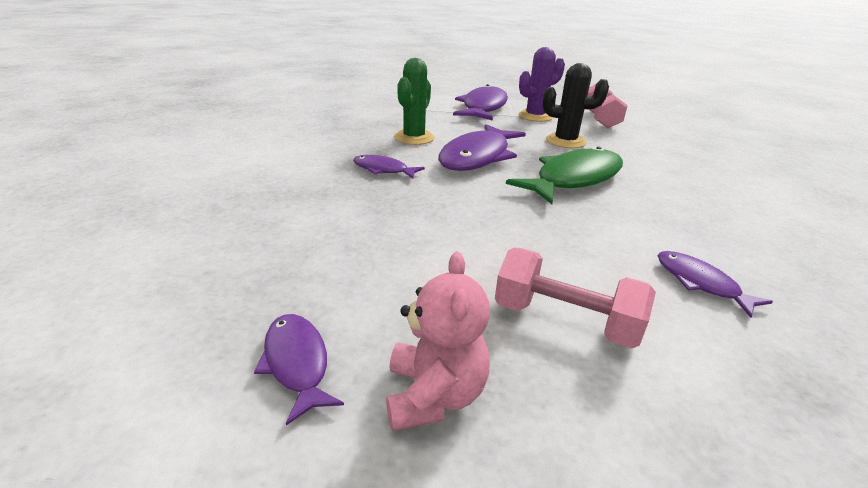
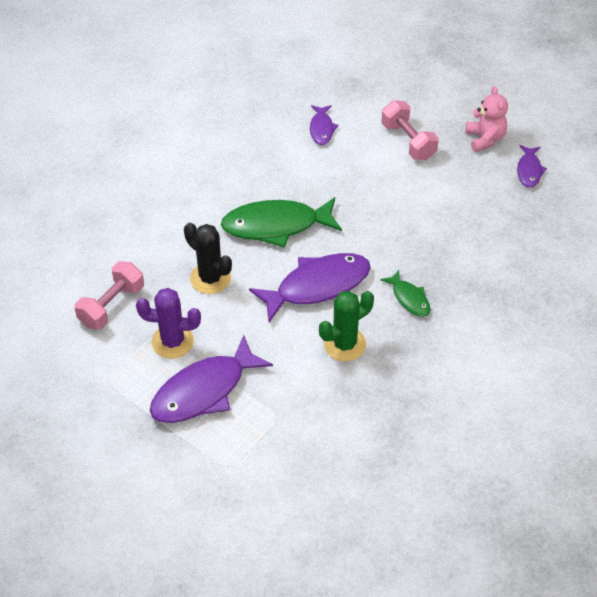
camera: 145 degrees left, 20 degrees up
purple fish [353,155,425,179] -> green fish [380,270,431,317]
pink teddy bear [386,252,490,431] -> pink teddy bear turned 135 degrees clockwise [466,86,508,152]

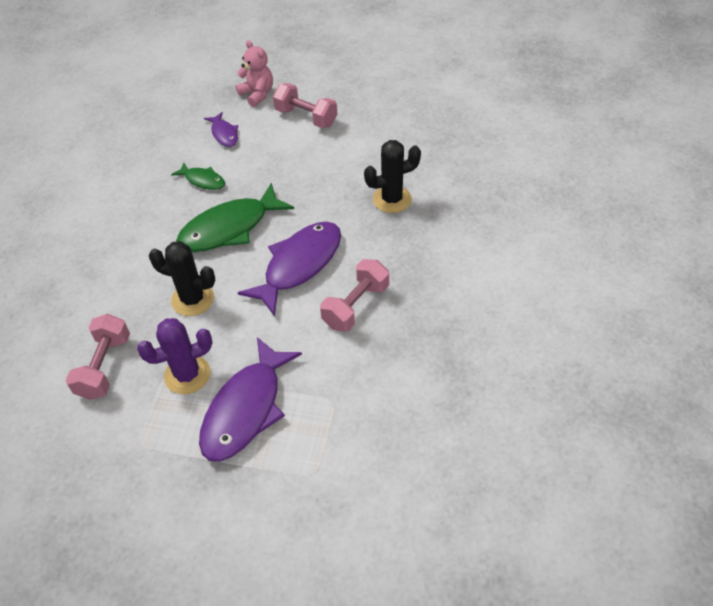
camera: 25 degrees left, 0 degrees up
green cactus [319,291,374,362] -> pink dumbbell [320,259,389,332]
green fish [380,270,431,317] -> green fish moved to [171,163,225,190]
pink teddy bear [466,86,508,152] -> pink teddy bear moved to [236,40,273,107]
purple fish [517,145,547,188] -> none
none -> black cactus [364,140,421,213]

